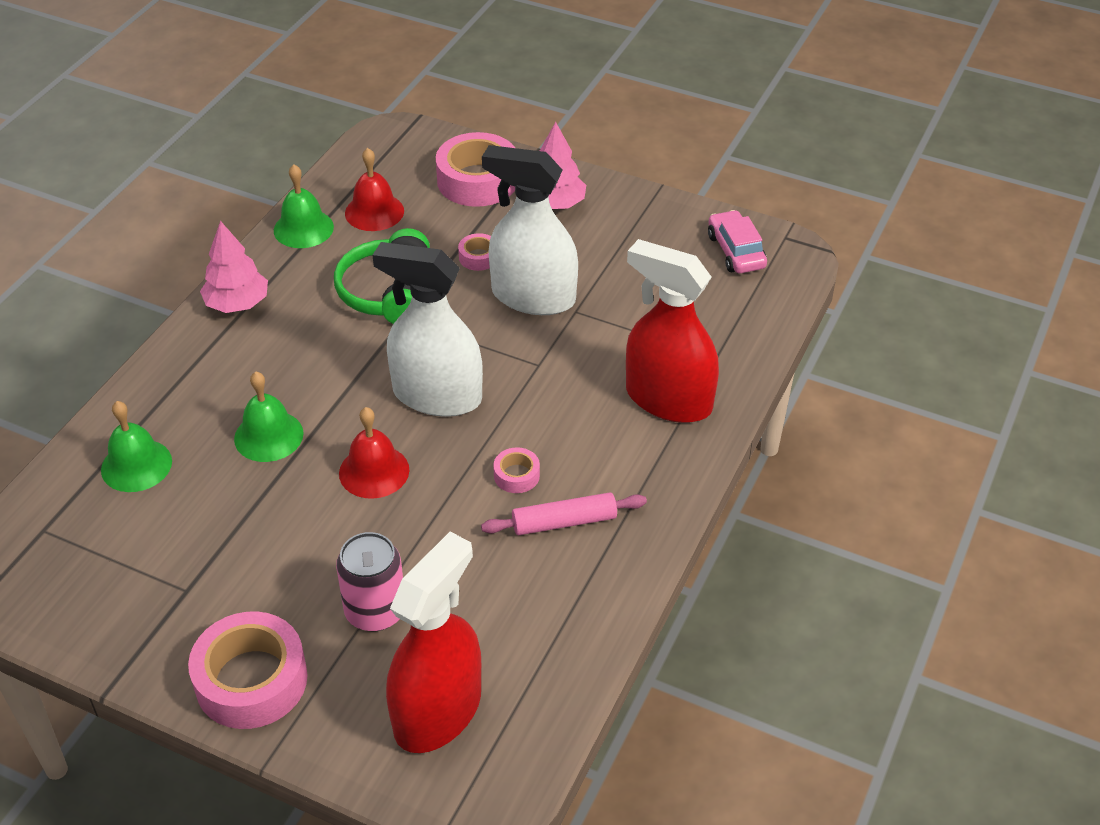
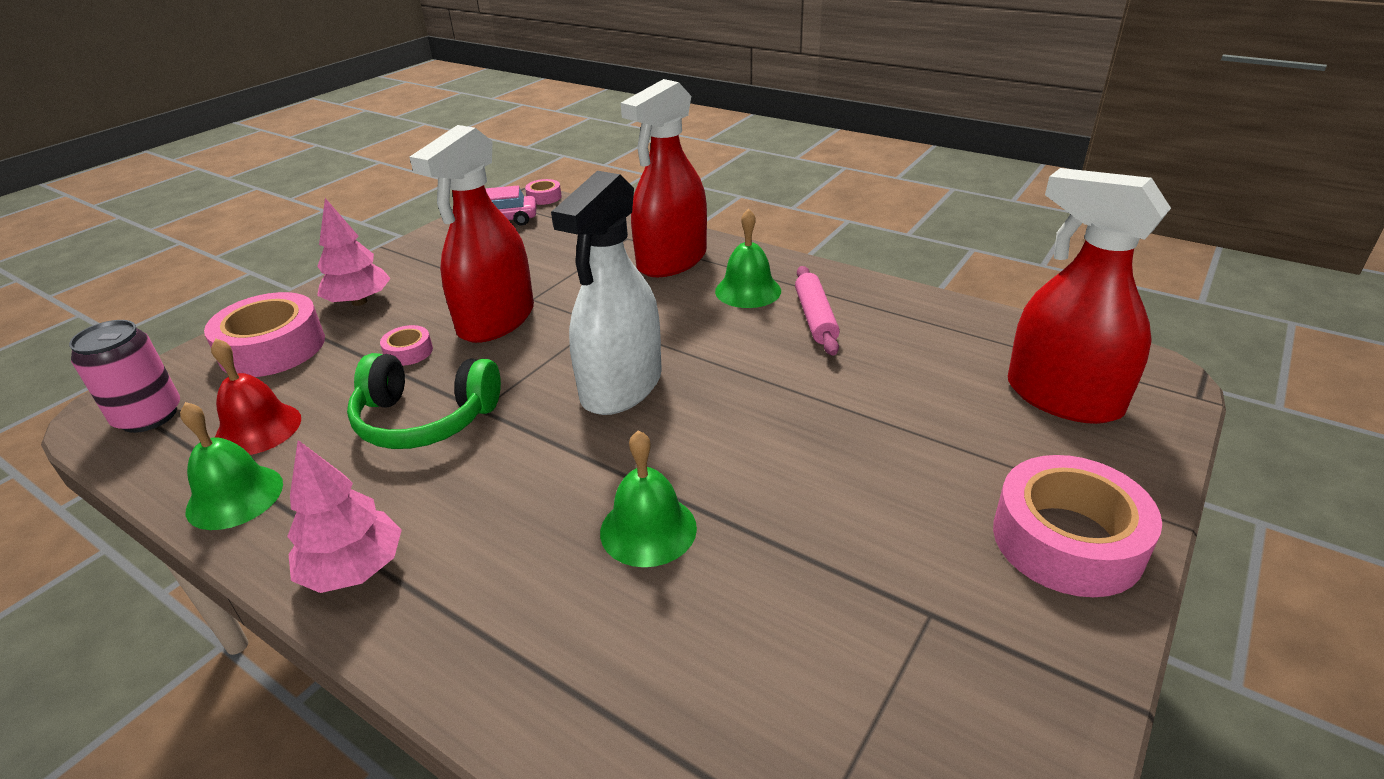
camera: 80 degrees left, 10 degrees down
green bell [101,401,172,492] -> green bell moved to [715,209,781,308]
pink can [336,532,403,631] -> pink can moved to [69,320,180,433]
red bell [339,407,409,499] -> none
white spray bottle [482,145,578,315] -> red spray bottle [410,125,534,343]
pink tape [493,447,540,493] -> pink tape moved to [525,179,562,205]

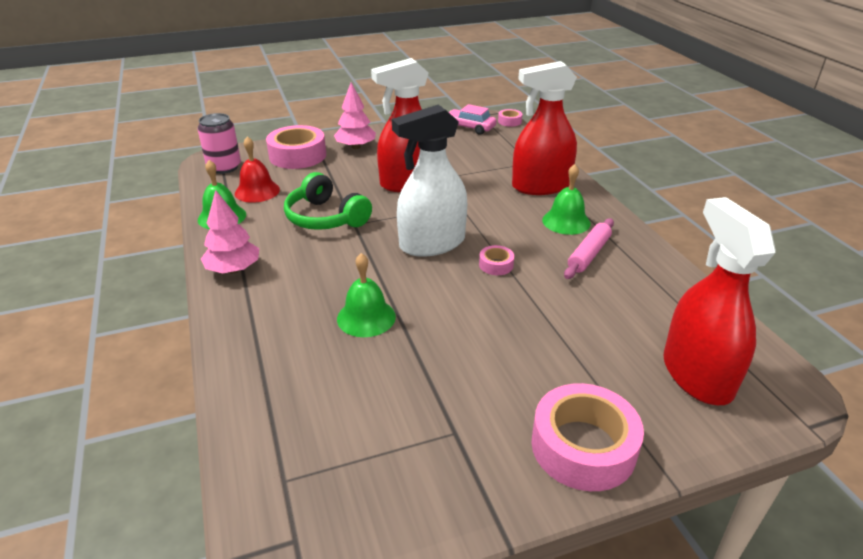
camera: 35 degrees right, 0 degrees up
pink tape [380,325,433,366] -> pink tape moved to [479,245,514,275]

